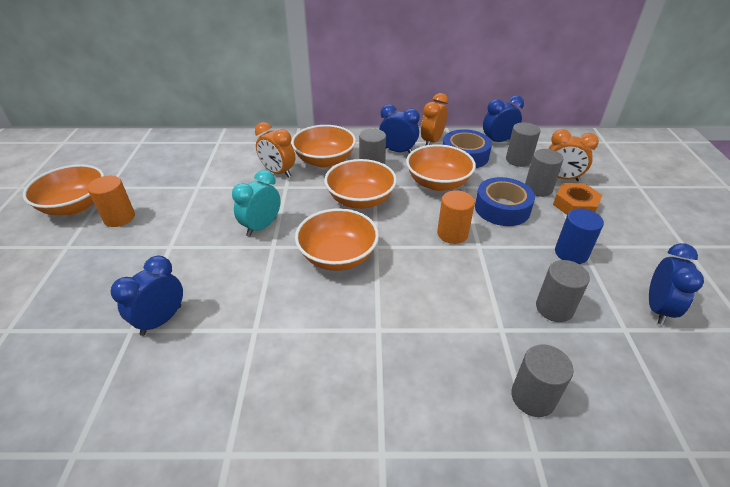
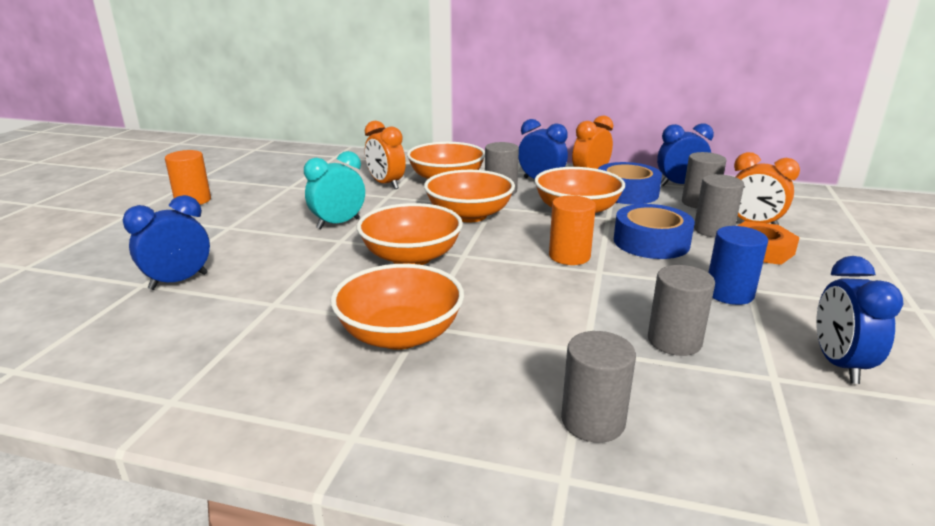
camera: 15 degrees right, 15 degrees down
orange bowl [23,164,104,215] -> orange bowl moved to [331,264,464,350]
blue clock [649,243,704,325] -> blue clock turned 150 degrees clockwise [816,256,904,384]

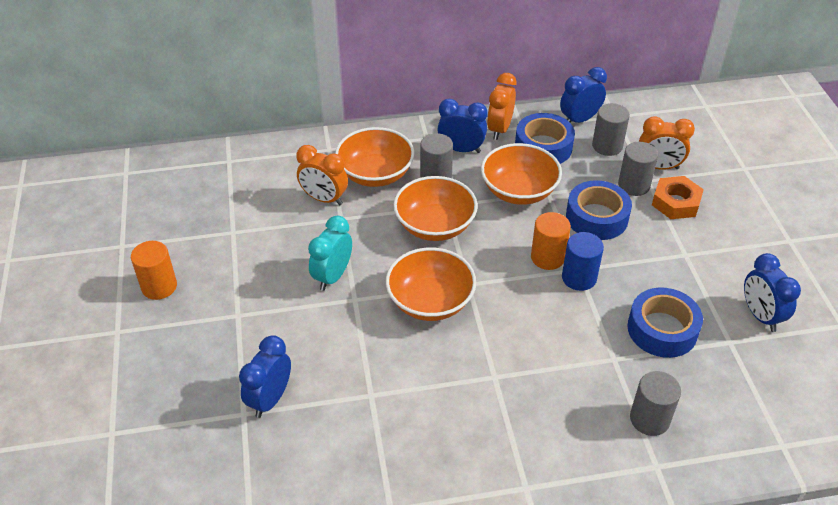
camera: 25 degrees left, 20 degrees up
orange bowl [331,264,464,350] -> none
grey cylinder [648,265,715,356] -> blue tape [627,287,703,358]
blue cylinder [708,226,768,305] -> blue cylinder moved to [562,232,604,291]

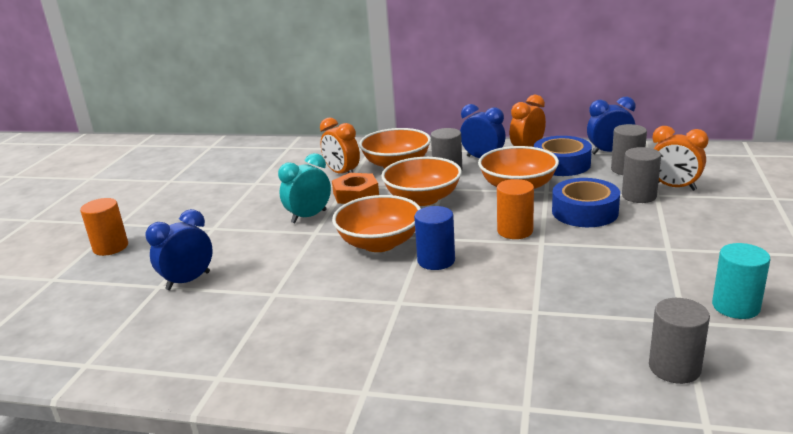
camera: 25 degrees right, 20 degrees down
orange cylinder [131,241,177,300] -> orange cylinder moved to [80,198,128,256]
blue cylinder [562,232,604,291] -> blue cylinder moved to [414,206,455,270]
blue tape [627,287,703,358] -> none
grey cylinder [630,371,681,436] -> grey cylinder moved to [649,298,710,384]
orange nut [652,176,704,219] -> orange nut moved to [332,173,379,204]
blue clock [744,253,801,332] -> turquoise cylinder [712,243,771,319]

